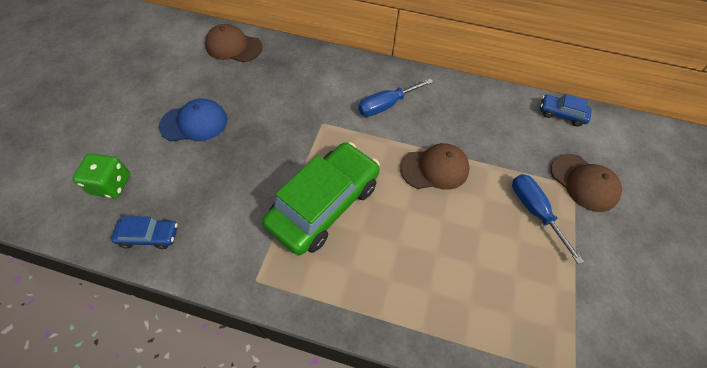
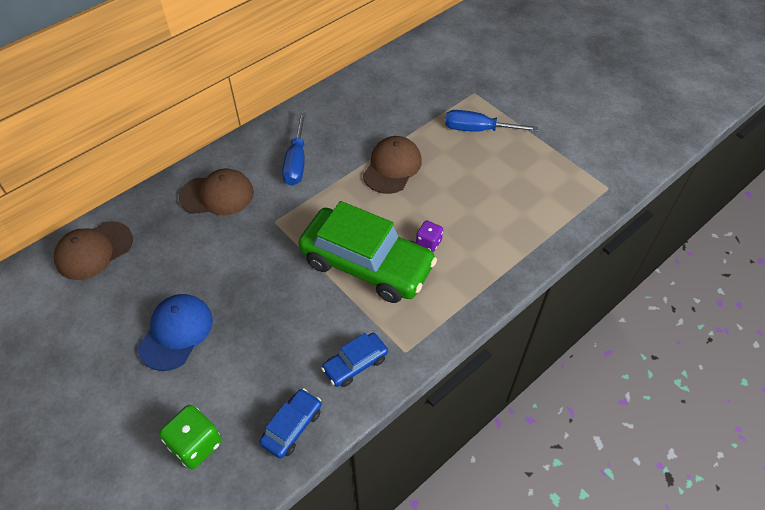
camera: 55 degrees left, 5 degrees down
green car [262,142,380,256] -> green car turned 135 degrees clockwise [298,201,437,303]
blue car [540,94,592,127] -> blue car moved to [321,333,388,387]
brown cap [551,154,622,212] -> brown cap moved to [179,168,254,215]
none -> purple dice [416,220,443,252]

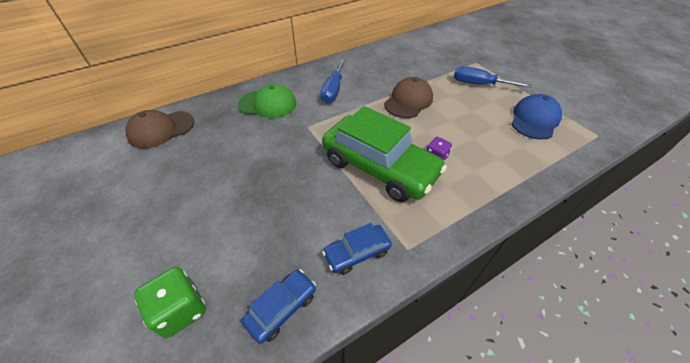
camera: 10 degrees right, 5 degrees down
blue cap [138,294,213,371] -> blue cap moved to [511,94,562,140]
brown cap [179,168,254,215] -> green cap [238,84,296,118]

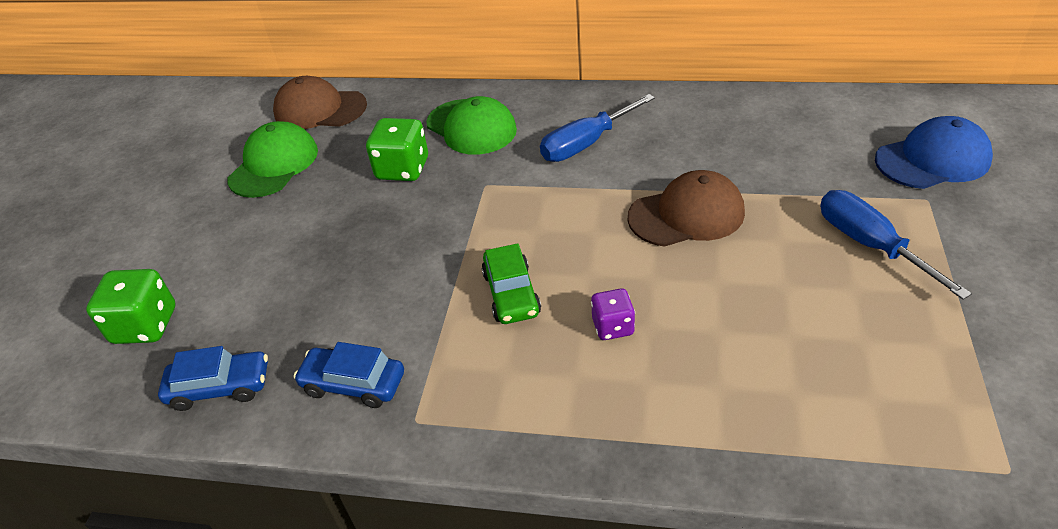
camera: 45 degrees right, 5 degrees down
green car [322,106,447,202] -> green car [482,243,541,324], size x0.46
blue cap [511,94,562,140] -> blue cap moved to [875,116,993,189]
none -> green cap [227,121,318,198]
none -> green dice [366,118,428,181]

